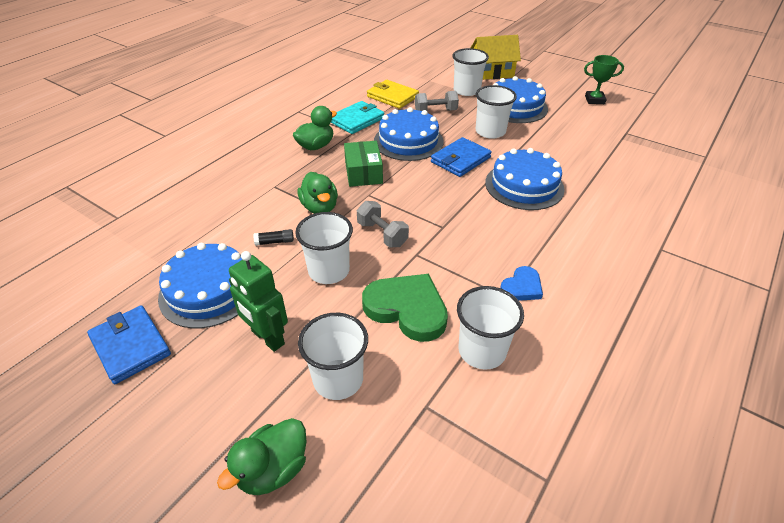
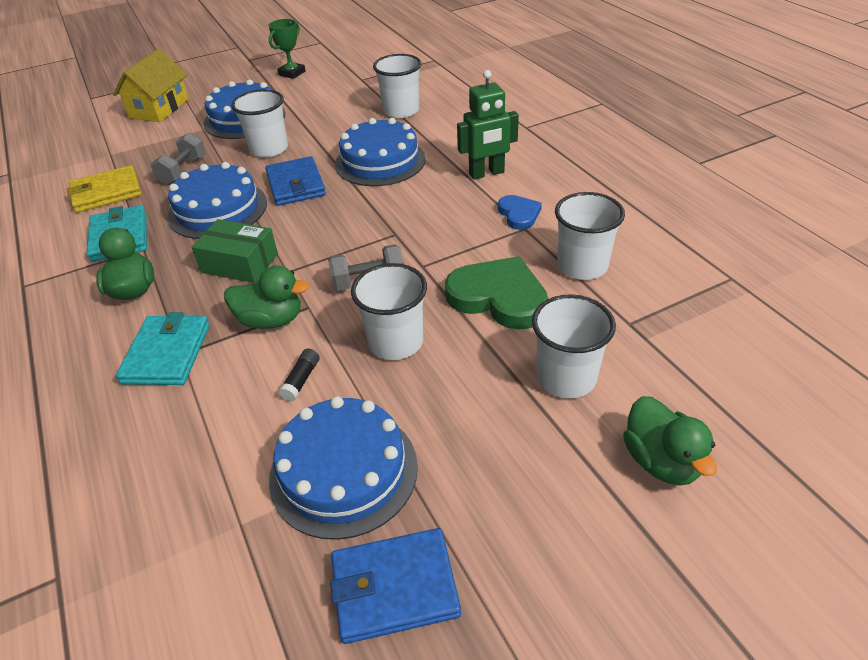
camera: 60 degrees left, 0 degrees up
green robot [229,251,288,352] -> green robot moved to [457,70,519,180]
green heart [362,274,448,342] -> green heart turned 60 degrees clockwise [445,256,548,330]
white cup [452,48,489,96] -> white cup moved to [373,54,422,118]
none -> turquoise wallet [116,312,210,385]

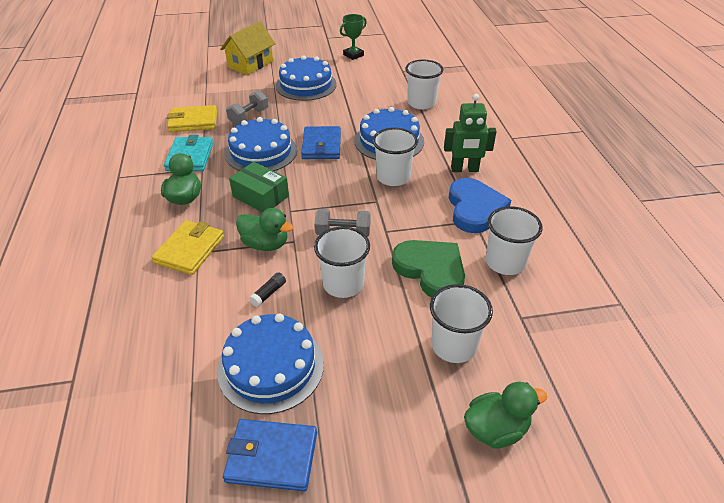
camera: 15 degrees right, 0 degrees up
turquoise wallet [116,312,210,385] -> yellow wallet [152,220,224,275]
white cup [231,89,288,158] -> white cup moved to [372,128,418,186]
blue heart [498,195,542,230] -> blue heart [449,178,511,233], size x1.82
green duck [623,396,717,486] -> green duck turned 105 degrees counterclockwise [464,382,547,449]

